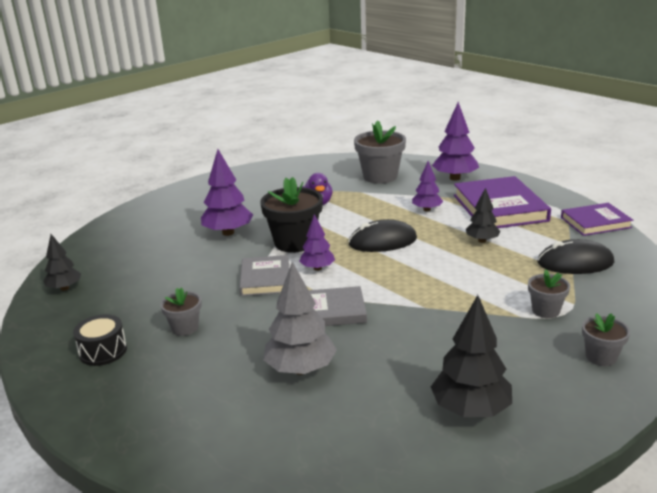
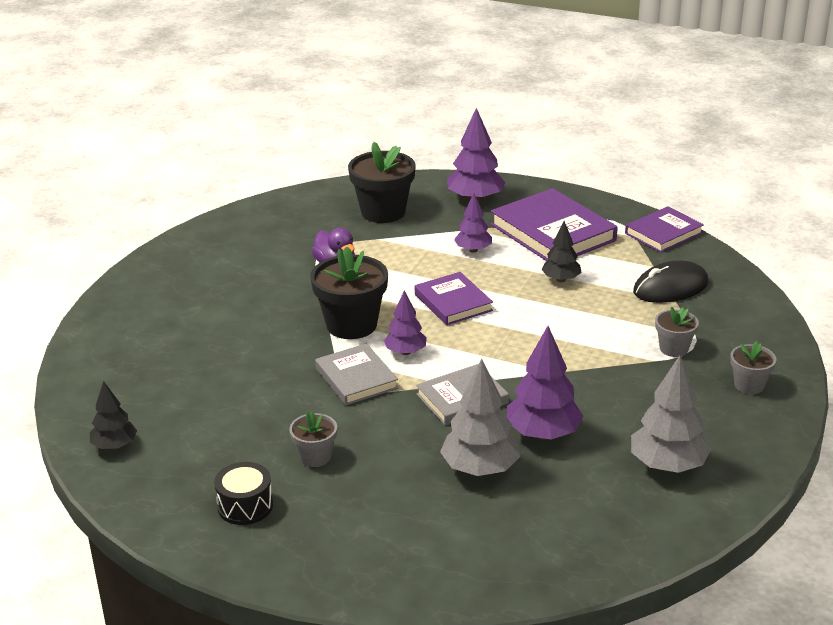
camera: 25 degrees left, 5 degrees up
purple tree [201,149,253,236] -> purple tree moved to [507,326,584,440]
black mouse [349,219,417,252] -> purple book [415,272,493,325]
grey flower pot [354,120,406,184] -> black flower pot [348,142,416,223]
black tree [431,295,512,417] -> grey tree [631,356,711,473]

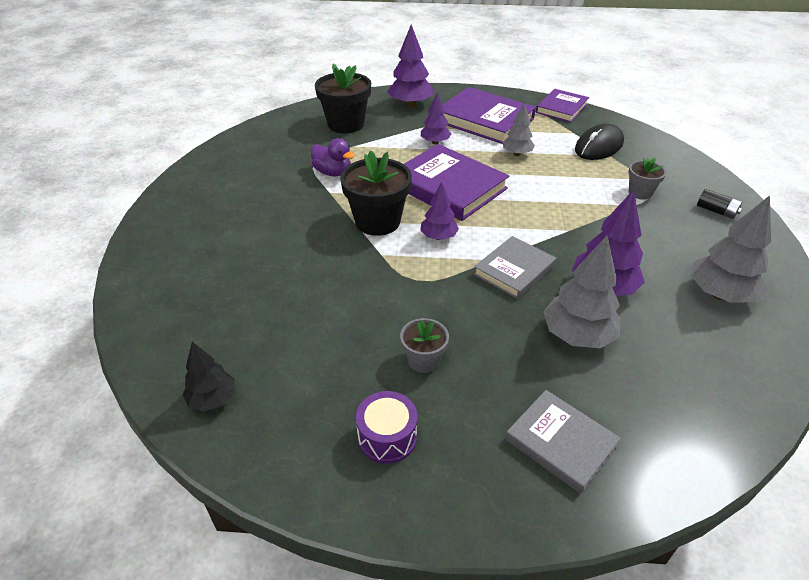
camera: 20 degrees left, 10 degrees up
black drum [214,462,273,525] -> purple drum [356,391,417,464]
grey book [315,343,398,405] -> grey book moved to [505,390,621,494]
purple book [415,272,493,325] -> purple book [404,144,509,221], size x1.65
black tree [541,221,582,282] -> grey tree [502,103,535,156]
grey flower pot [730,341,776,394] -> black battery [697,189,742,219]

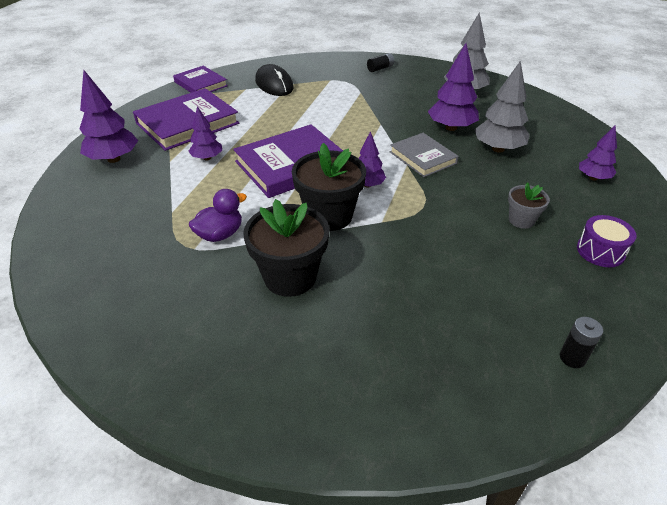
camera: 75 degrees left, 0 degrees up
black tree [183,342,235,411] -> black battery [560,317,603,368]
black flower pot [315,64,371,133] -> black flower pot moved to [243,199,329,297]
grey tree [502,103,535,156] -> none
grey book [505,390,621,494] -> purple tree [579,126,617,181]
grey flower pot [628,158,666,200] -> none

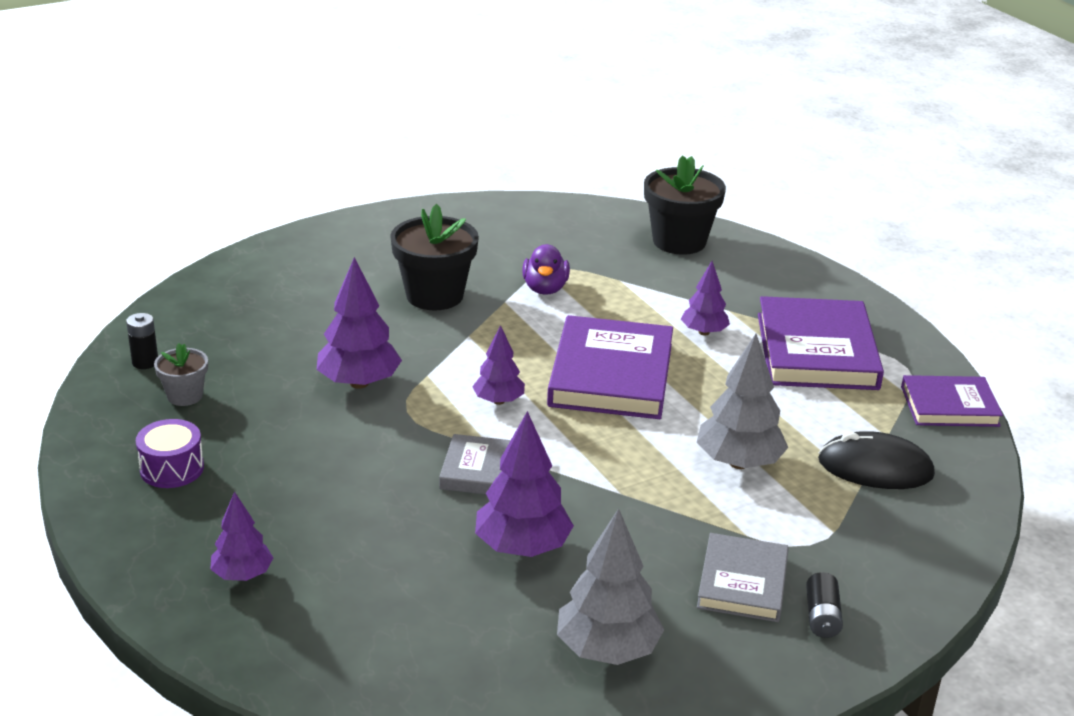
camera: 130 degrees right, 10 degrees down
purple tree [79,70,138,163] -> purple tree moved to [316,257,402,389]
black flower pot [292,143,366,231] -> black flower pot moved to [644,155,726,255]
grey tree [474,61,530,153] -> grey tree moved to [697,334,788,469]
grey flower pot [508,182,550,229] -> grey flower pot moved to [154,343,208,406]
none -> grey book [697,533,789,622]

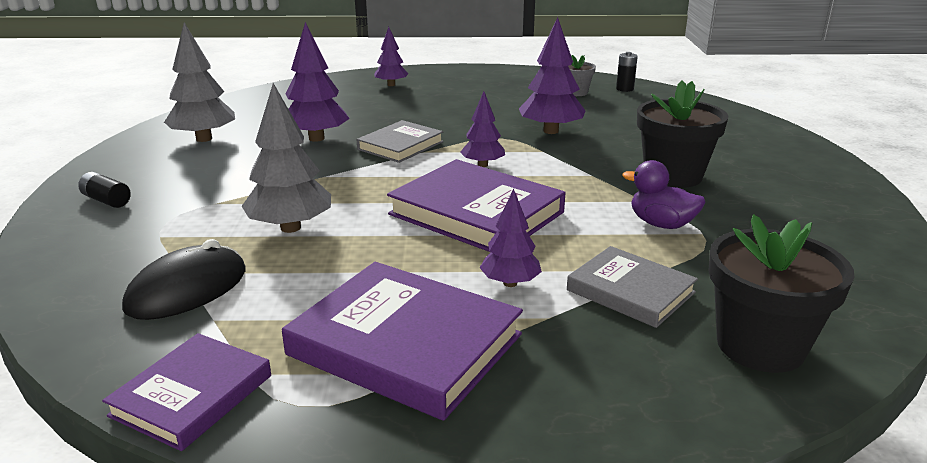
camera: 120 degrees right, 5 degrees down
purple drum [136,419,204,488] -> none
grey book [697,533,789,622] -> grey book moved to [567,246,698,328]

